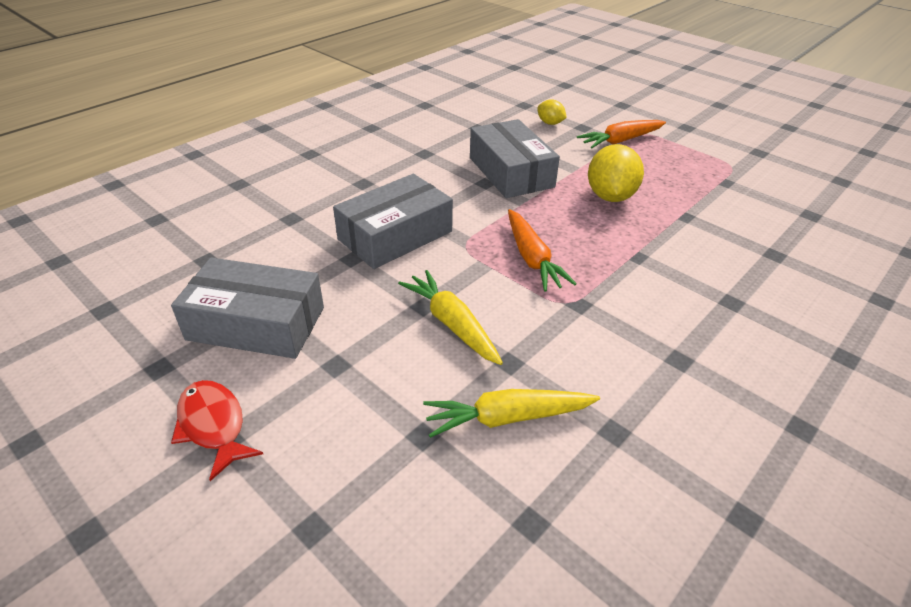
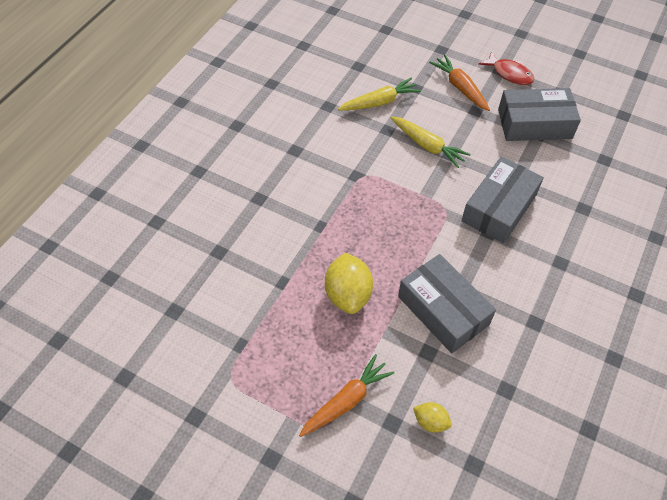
camera: 165 degrees right, 15 degrees up
orange carrot [508,209,577,291] -> orange carrot moved to [429,55,490,111]

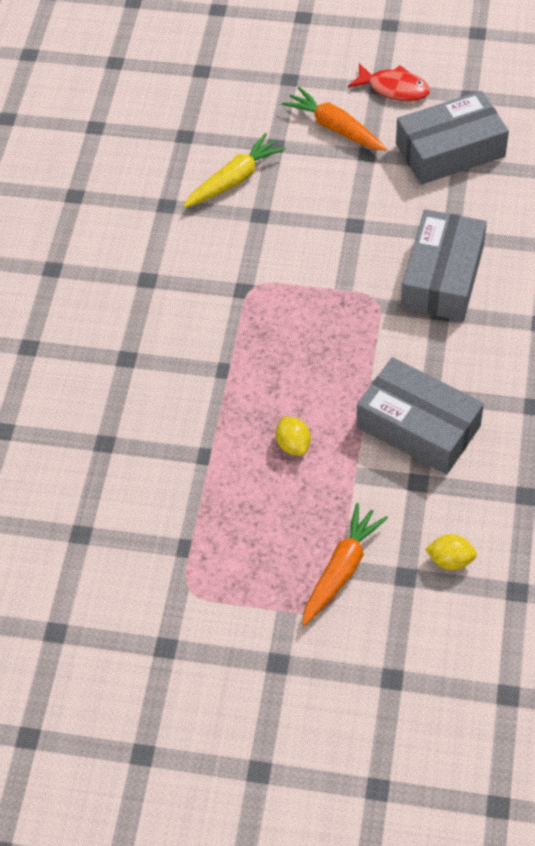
camera: 15 degrees left, 0 degrees up
yellow lemon [325,253,373,314] -> yellow lemon [276,417,311,456], size x0.54
yellow carrot [390,116,471,168] -> none

